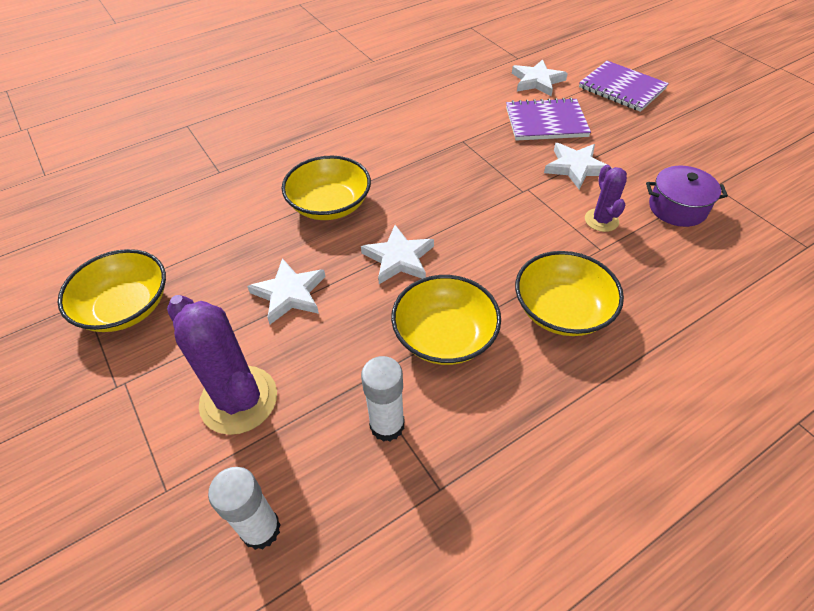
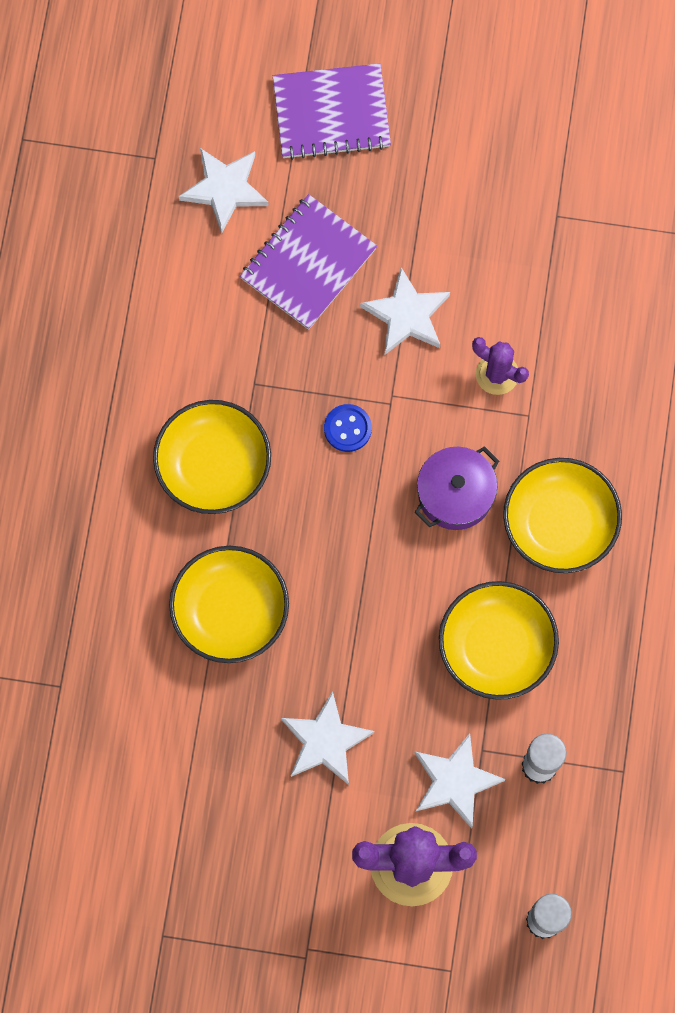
camera: 50 degrees left, 25 degrees up
yellow bowl [58,249,166,332] -> yellow bowl moved to [153,400,271,514]
white star [361,225,434,284] -> white star moved to [415,733,506,828]
purple pot [646,166,728,227] -> purple pot moved to [414,446,499,530]
none -> blue button [324,404,372,452]

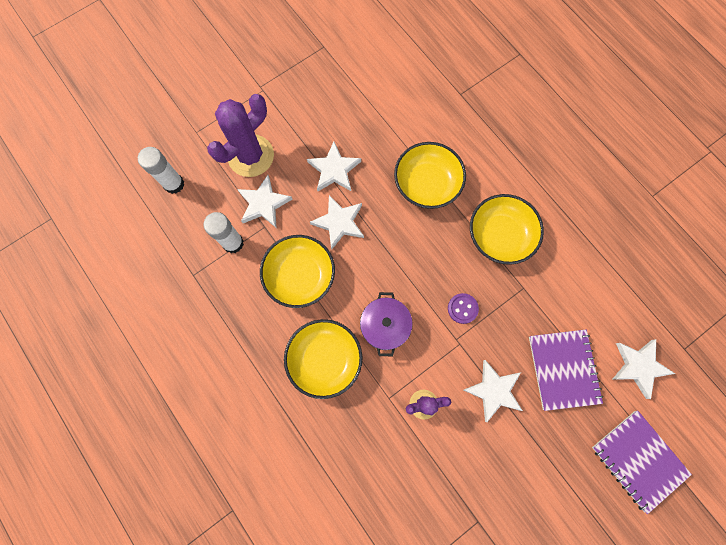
camera: 135 degrees right, 0 degrees up
purple notebook [273,63,391,160] -> purple notebook turned 75 degrees counterclockwise [592,410,692,514]
blue button [324,404,372,452] -> purple button [448,293,479,324]
none -> white star [310,195,364,250]

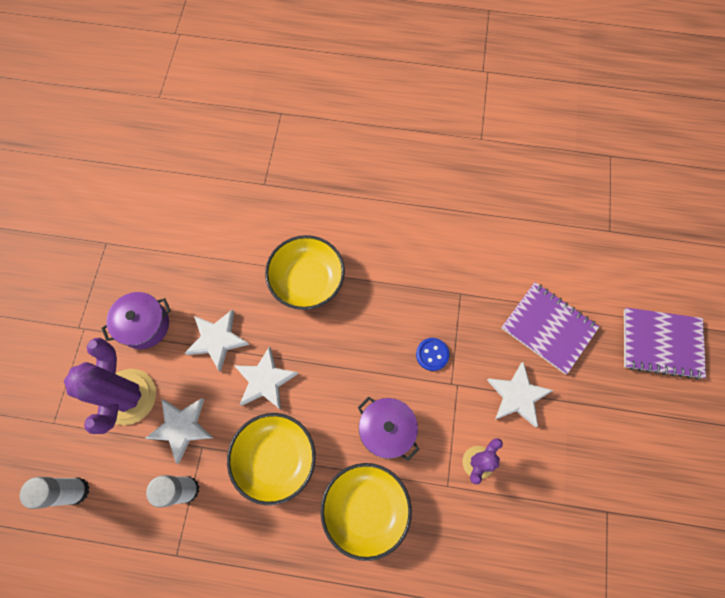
camera: 45 degrees left, 5 degrees down
purple button [448,293,479,324] -> blue button [416,338,450,371]
yellow bowl [470,194,544,265] -> none
white star [612,339,675,399] -> none
none -> purple pot [101,292,171,349]

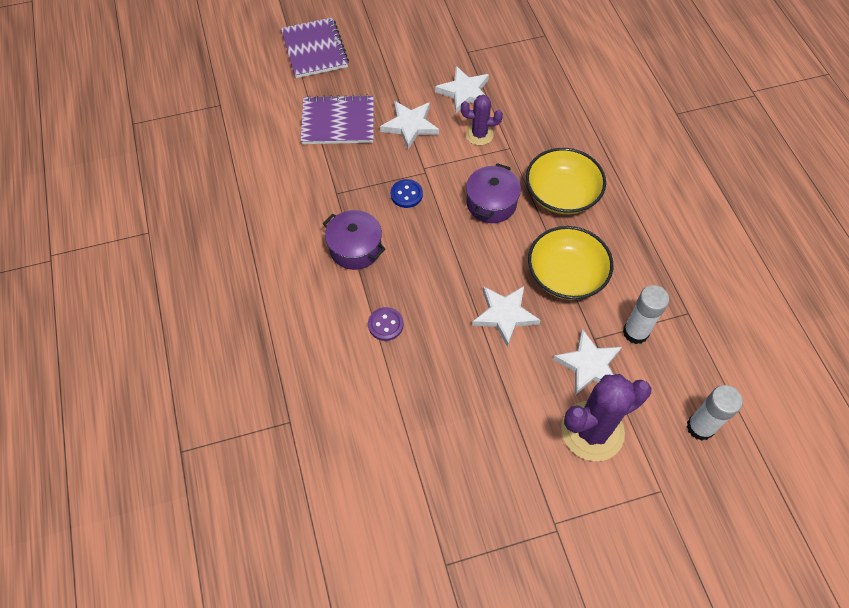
camera: 115 degrees left, 10 degrees down
purple pot [101,292,171,349] -> purple pot moved to [323,210,385,270]
white star [185,310,250,372] -> white star moved to [435,66,489,113]
yellow bowl [265,235,345,310] -> purple button [368,307,404,341]
purple notebook [501,282,600,374] -> purple notebook turned 75 degrees clockwise [301,95,374,144]

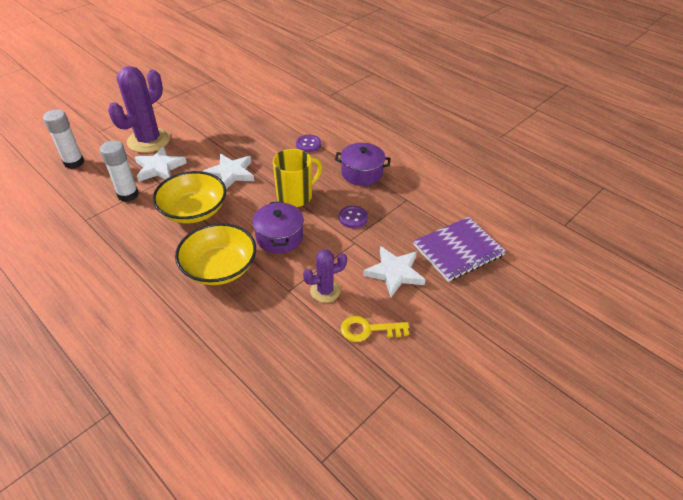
camera: 150 degrees right, 15 degrees down
purple notebook [281,18,349,78] -> none
blue button [391,179,423,208] -> purple button [339,206,368,228]
white star [435,66,489,113] -> yellow key [341,316,409,342]
none -> yellow mug [273,149,322,207]

